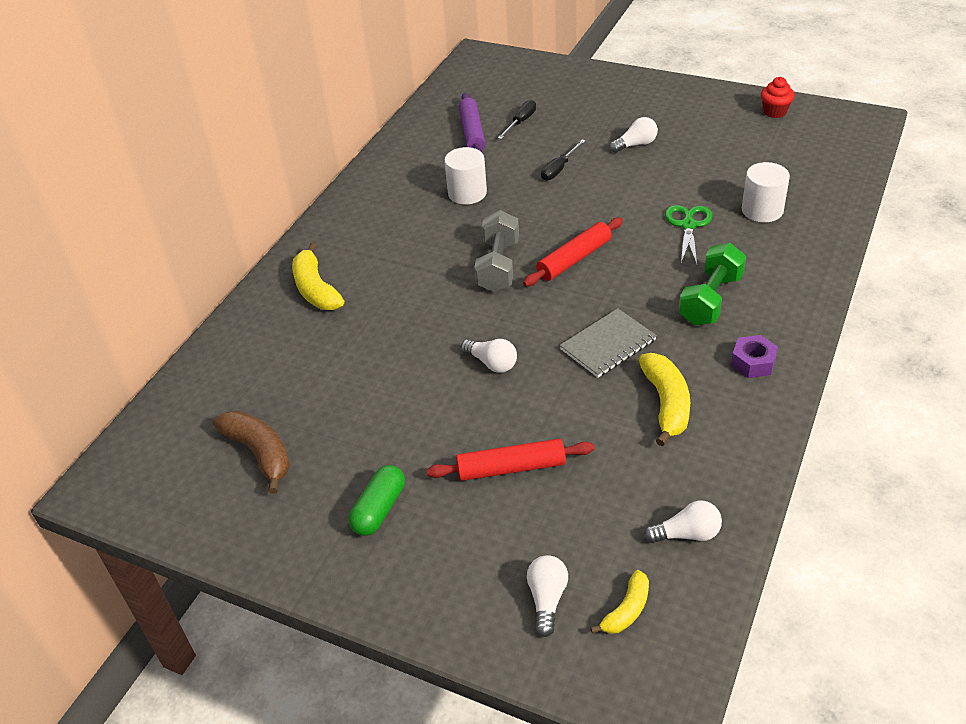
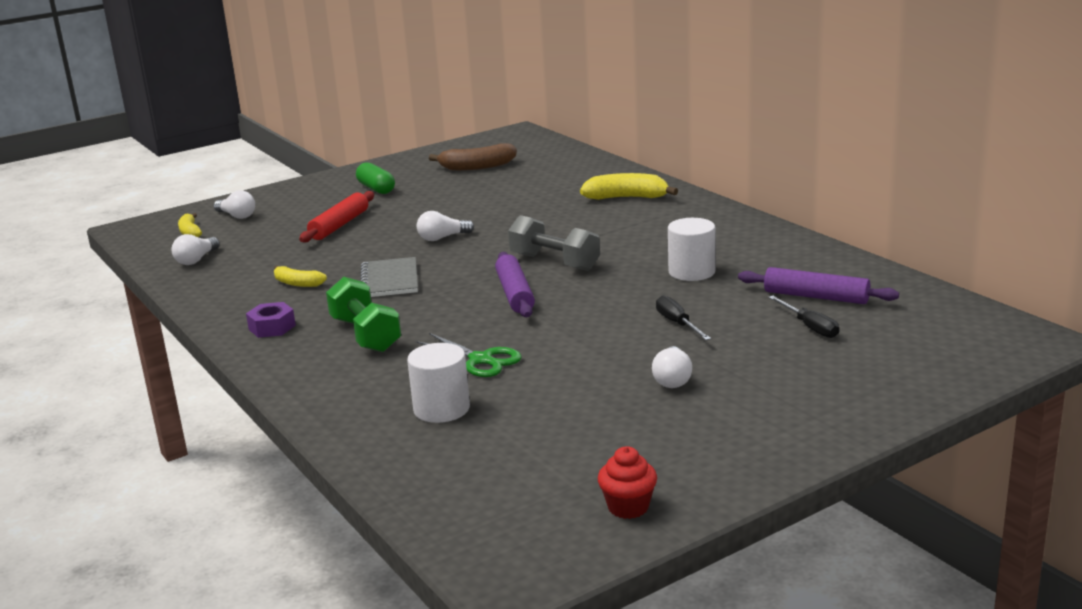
camera: 120 degrees right, 20 degrees down
red rolling pin [523,217,623,286] -> purple rolling pin [495,252,535,317]
yellow banana [639,353,690,446] -> yellow banana [274,266,327,287], size x0.61

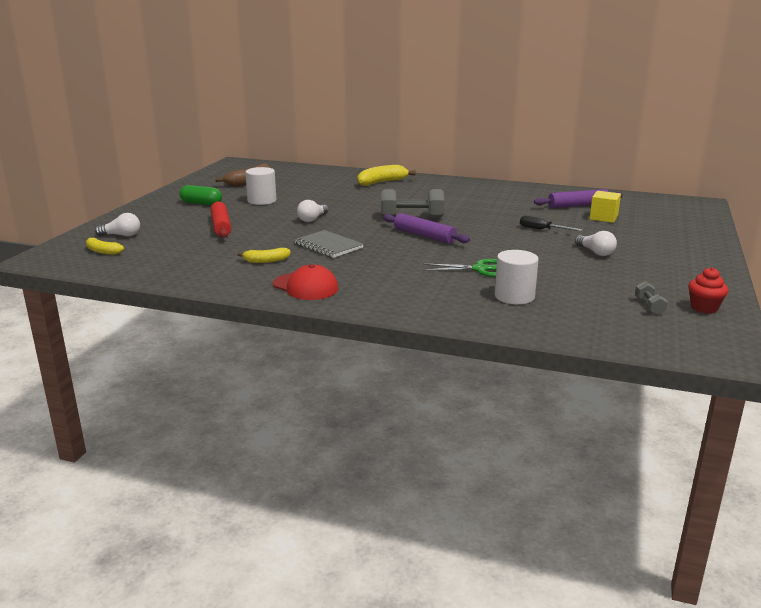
camera: 40 degrees left, 0 degrees up
white light bulb [172,234,220,265] -> none
purple nut [246,302,296,338] -> red cap [273,264,339,300]
green dumbbell [326,277,401,352] -> none
white cylinder [668,218,715,281] -> white cylinder moved to [245,167,276,205]
black screwdriver [768,296,839,338] -> yellow cube [590,191,621,223]
none -> grey dumbbell [635,281,668,315]

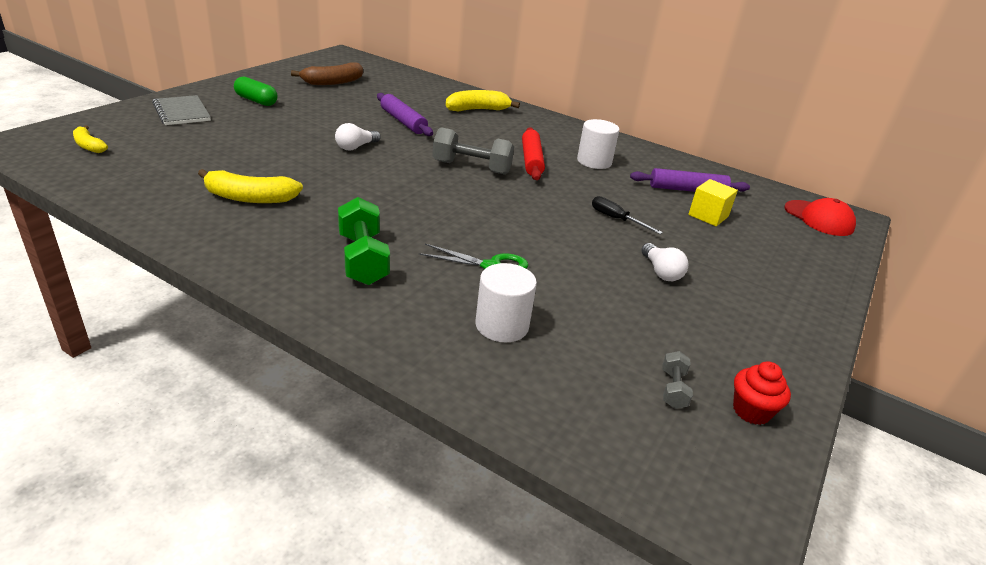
camera: 10 degrees right, 10 degrees up
white light bulb [95,213,140,236] -> none
red rolling pin [211,201,231,238] -> red rolling pin moved to [522,127,545,180]
yellow banana [237,248,291,263] -> yellow banana [198,169,303,203], size x1.65
white cylinder [245,167,276,205] -> white cylinder moved to [577,119,620,169]
red cap [273,264,339,300] -> red cap moved to [784,198,856,236]
grey notebook [294,230,364,258] -> grey notebook moved to [152,95,211,125]
purple rolling pin [383,213,470,244] -> purple rolling pin moved to [377,93,433,136]
none -> green dumbbell [338,197,390,285]

